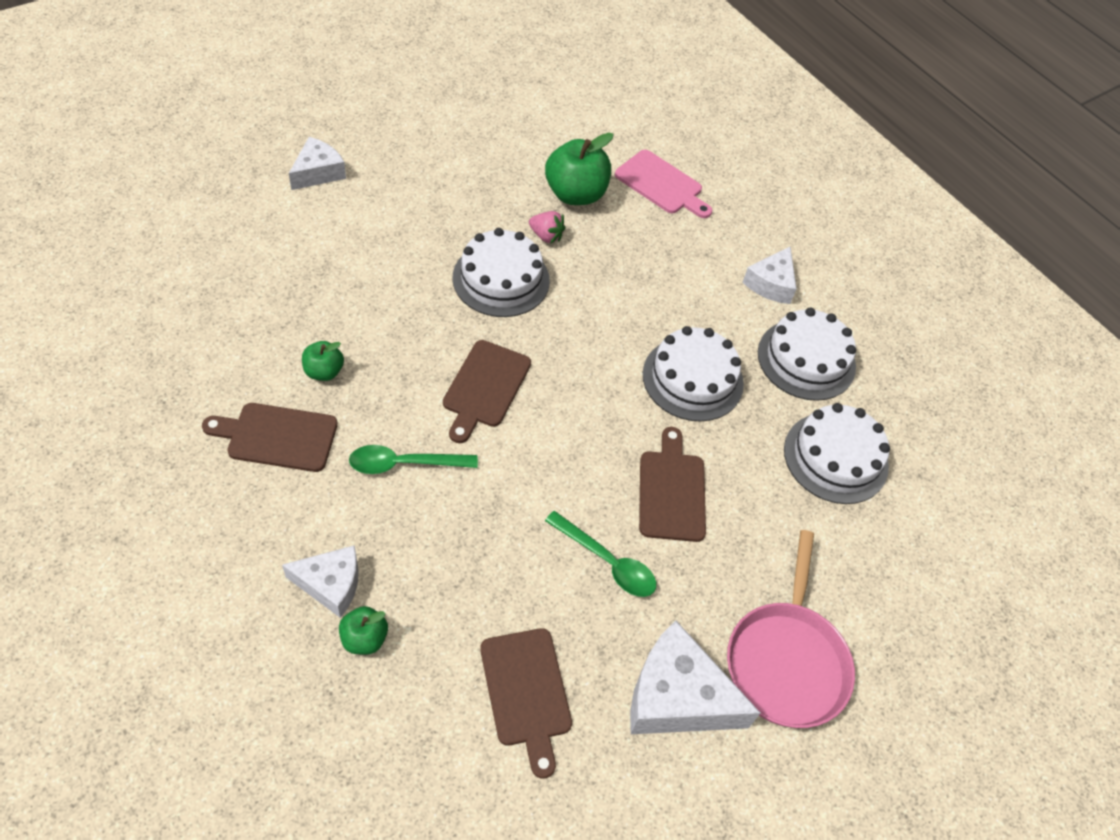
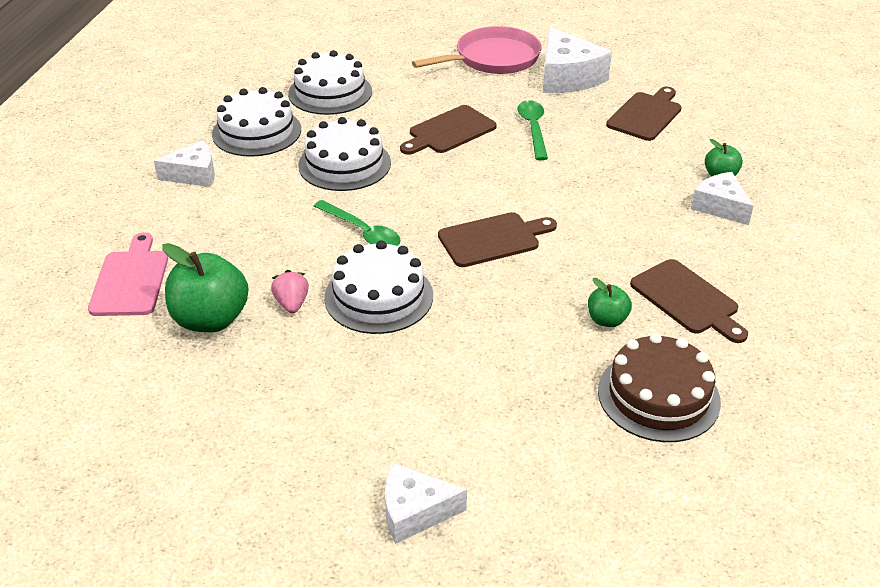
camera: 125 degrees left, 15 degrees down
green spoon [349,445,478,474] -> green spoon moved to [314,200,401,246]
none -> brown cake [598,333,721,442]

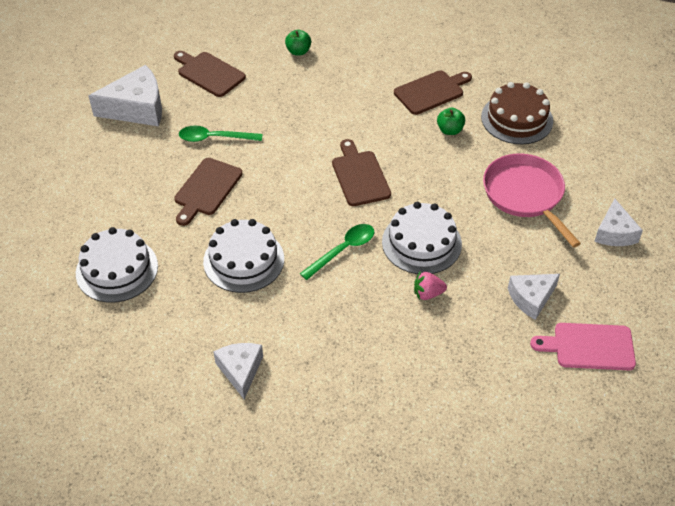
camera: 85 degrees left, 10 degrees up
pink cutting board [88,232,168,316] -> pink cutting board moved to [530,323,636,370]
green apple [162,243,249,332] -> none
white cake [212,87,301,157] -> none
brown cutting board [400,105,497,155] -> brown cutting board turned 60 degrees clockwise [174,158,242,226]
pink pan [412,26,542,74] -> pink pan moved to [483,154,581,247]
white cheese [691,172,754,225] -> white cheese moved to [508,274,560,320]

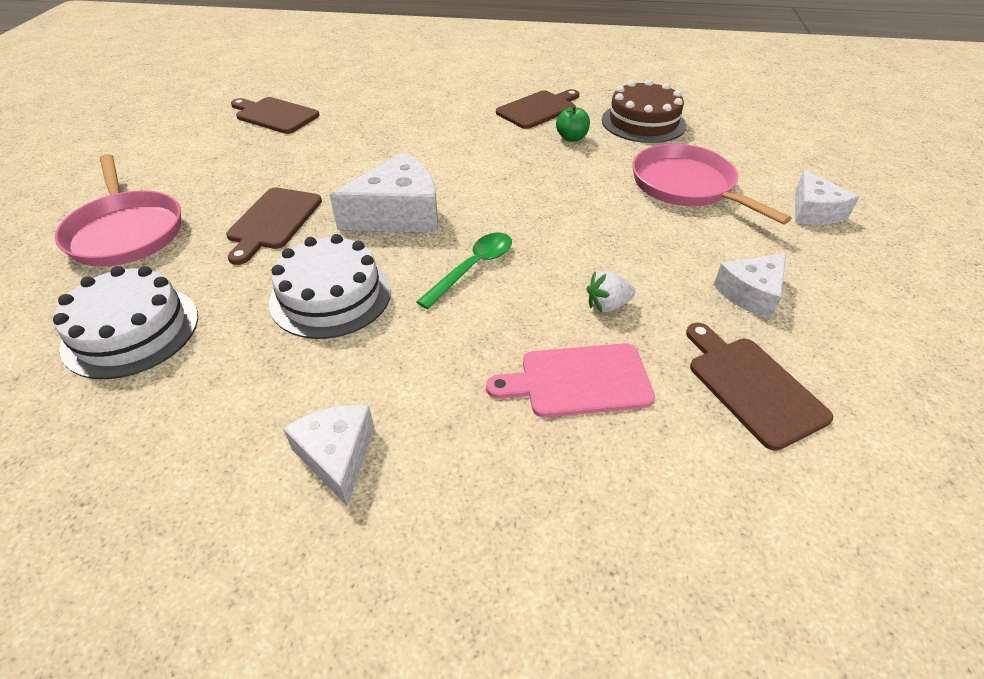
camera: 10 degrees left, 5 degrees down
white cheese [88,65,162,126] -> white cheese moved to [329,152,438,232]
green spoon [179,126,262,142] -> none
green apple [285,30,311,56] -> none
brown cutting board [332,139,391,206] -> brown cutting board moved to [686,323,833,451]
white cake [382,202,462,274] -> none
pink strawberry [414,272,447,300] -> white strawberry [587,270,635,312]
pink cutting board [530,323,636,370] -> pink cutting board moved to [486,343,655,418]
none -> pink pan [55,154,181,267]

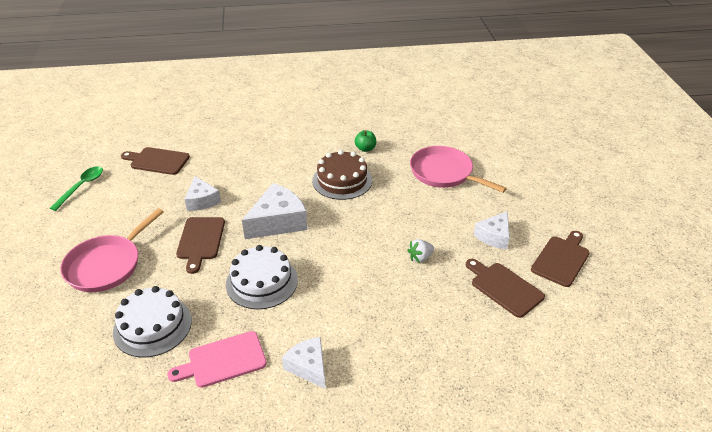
camera: 15 degrees left, 5 degrees down
pink pan [55,154,181,267] -> pink pan turned 75 degrees clockwise [60,208,164,292]
green spoon [416,233,512,309] -> green spoon moved to [50,166,103,211]
pink cutting board [486,343,655,418] -> pink cutting board moved to [167,331,267,388]
brown cutting board [496,89,580,129] -> brown cutting board moved to [531,231,590,287]
brown cake [602,79,687,143] -> brown cake moved to [312,150,372,200]
white cheese [795,170,859,225] -> white cheese moved to [185,176,221,211]

